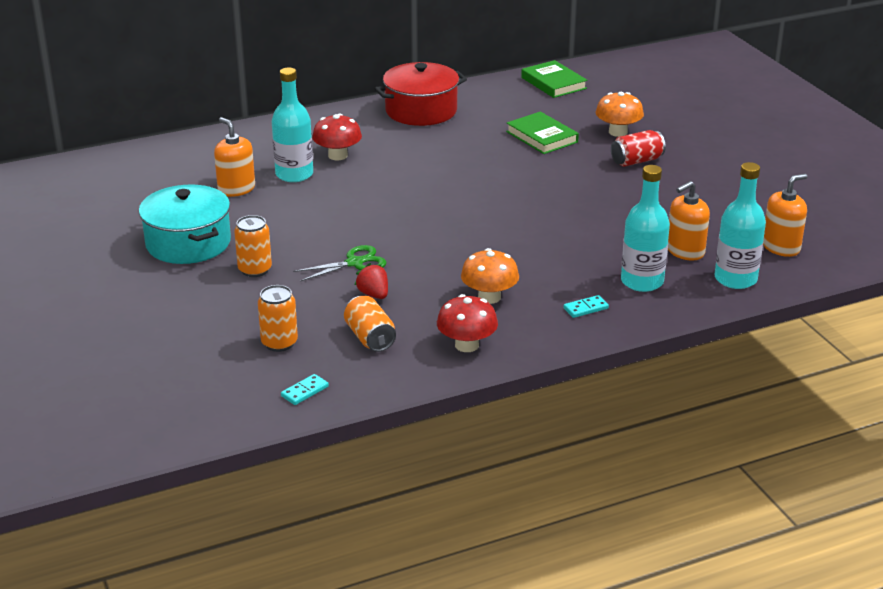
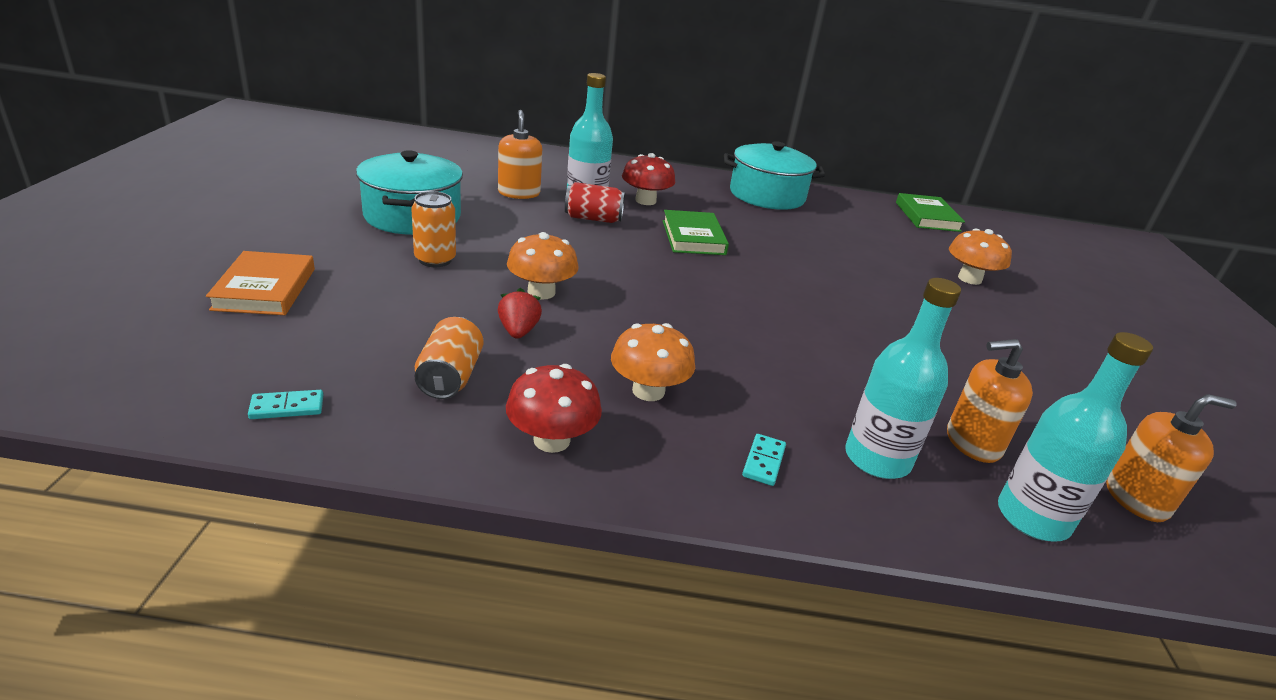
camera: 25 degrees right, 0 degrees up
orange can [258,285,298,352] -> none
green scissors [293,245,386,282] -> orange mushroom [507,232,579,299]
red pot [375,62,467,126] -> turquoise pot [724,141,825,210]
green book [506,112,579,154] -> green book moved to [663,210,729,255]
turquoise domino [564,295,609,318] -> turquoise domino turned 75 degrees counterclockwise [742,434,786,486]
red can [611,130,666,167] -> red can moved to [565,182,625,223]
none -> orange book [206,251,315,315]

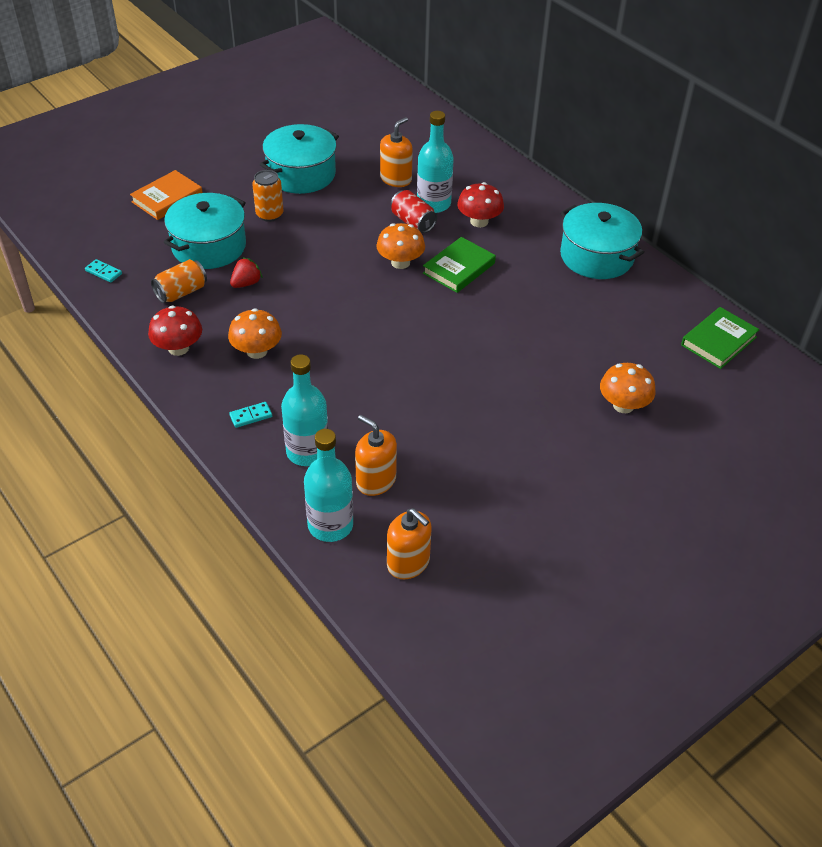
camera: 50 degrees right, 15 degrees up
orange mushroom [507,232,579,299] -> orange mushroom moved to [376,223,425,269]
none -> turquoise pot [164,193,246,269]

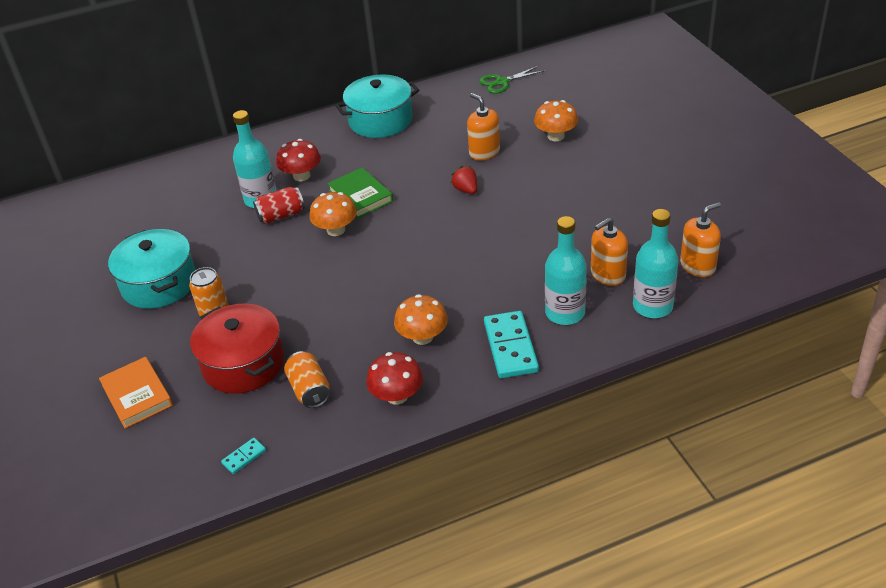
camera: 70 degrees left, 5 degrees down
turquoise pot [164,193,246,269] -> red pot [190,304,284,394]
turquoise domino [229,402,272,428] -> turquoise domino [484,311,539,378], size x2.11
red strawberry [230,257,263,288] -> red strawberry moved to [451,166,477,194]
orange soap dispenser [380,117,413,187] -> orange soap dispenser moved to [467,93,500,161]
green book [681,307,760,369] -> green scissors [479,66,544,94]

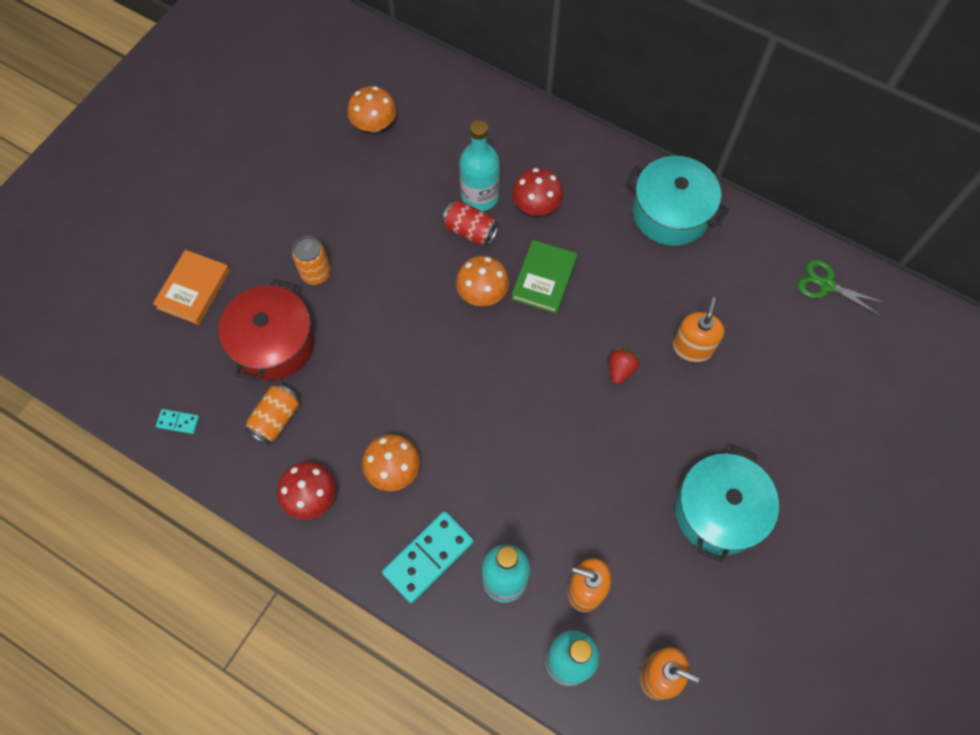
camera: 50 degrees right, 25 degrees up
turquoise pot [108,229,196,309] -> turquoise pot moved to [675,446,779,563]
orange mushroom [534,100,578,141] -> orange mushroom moved to [347,86,397,133]

